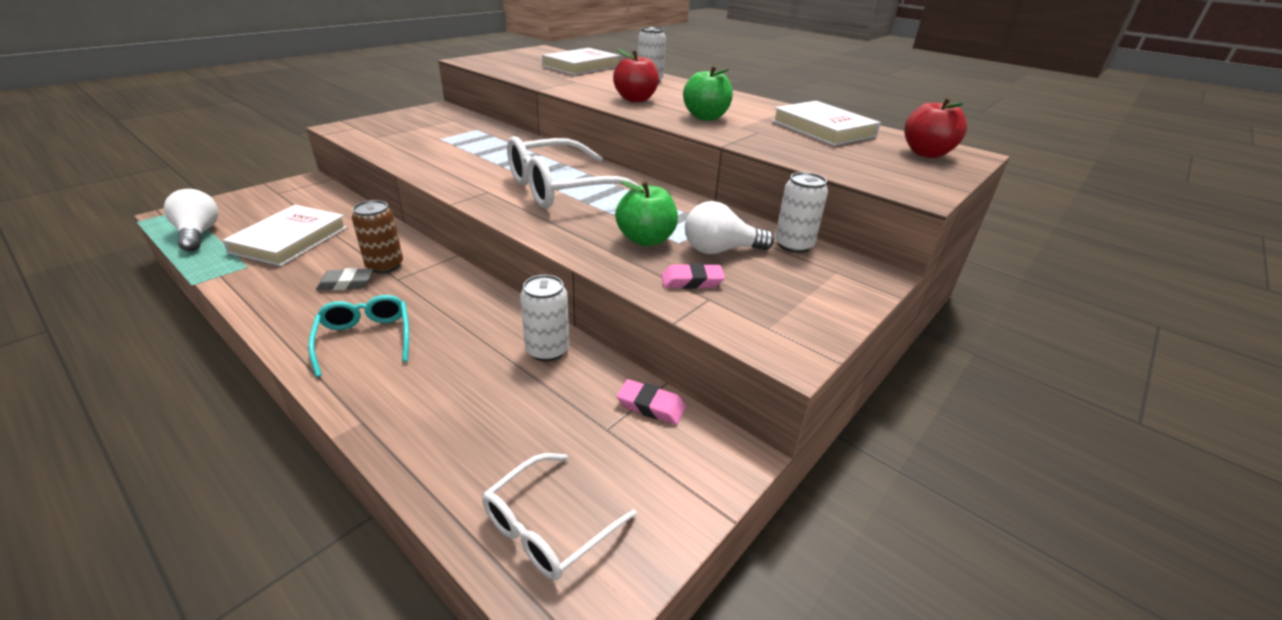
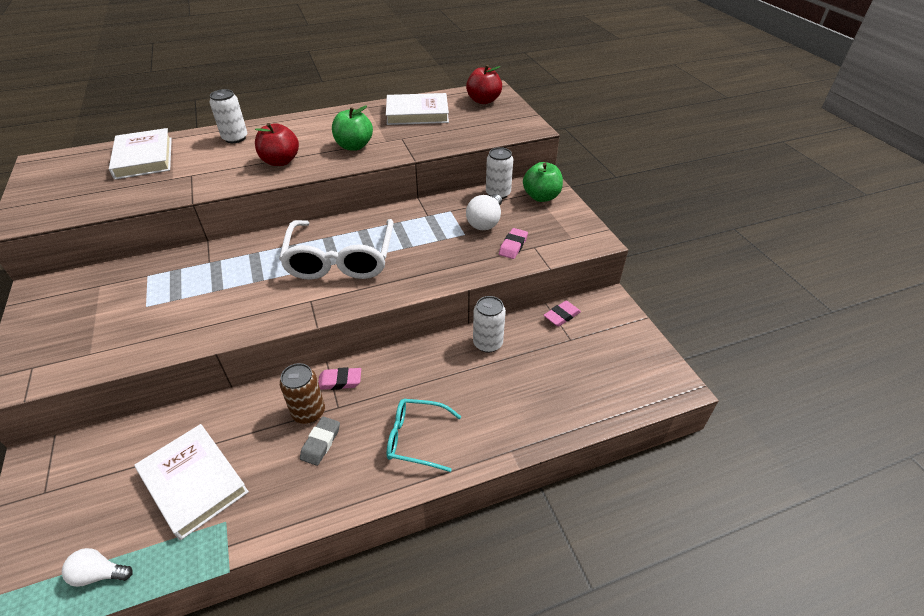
camera: 60 degrees left, 10 degrees up
white light bulb [164,189,218,251] -> white light bulb [62,548,133,587], size x0.65
white glasses [482,453,637,580] -> none
green apple [615,181,678,246] -> green apple moved to [523,162,563,202]
none -> pink eraser [318,367,361,390]

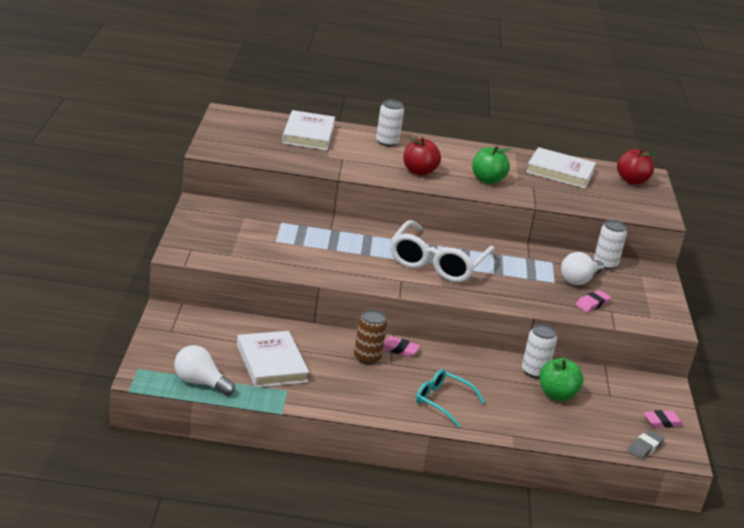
camera: 20 degrees right, 15 degrees down
white light bulb [62,548,133,587] -> white light bulb [174,345,235,396], size x1.55
grey eraser [300,416,340,466] -> grey eraser moved to [627,430,665,459]
green apple [523,162,563,202] -> green apple moved to [539,358,584,401]
pink eraser [544,301,581,327] -> pink eraser moved to [644,410,683,428]

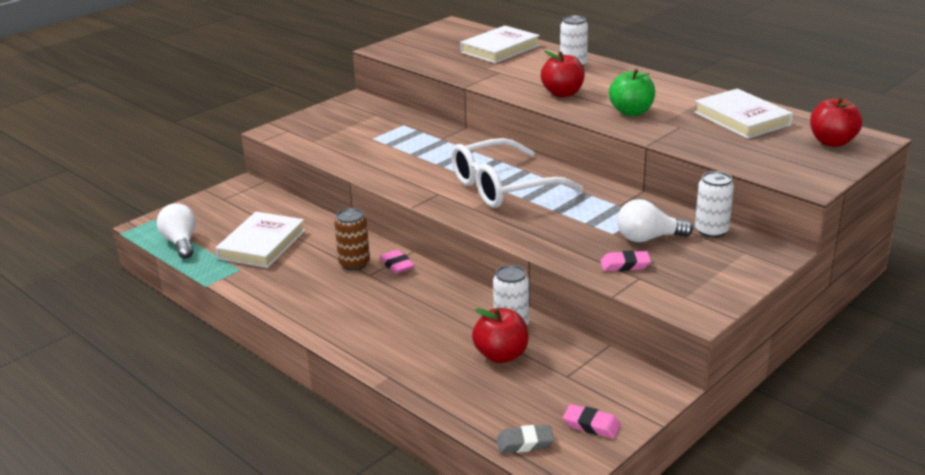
camera: 45 degrees right, 0 degrees up
turquoise glasses [416,369,485,427] -> none
green apple [539,358,584,401] -> red apple [472,308,528,363]

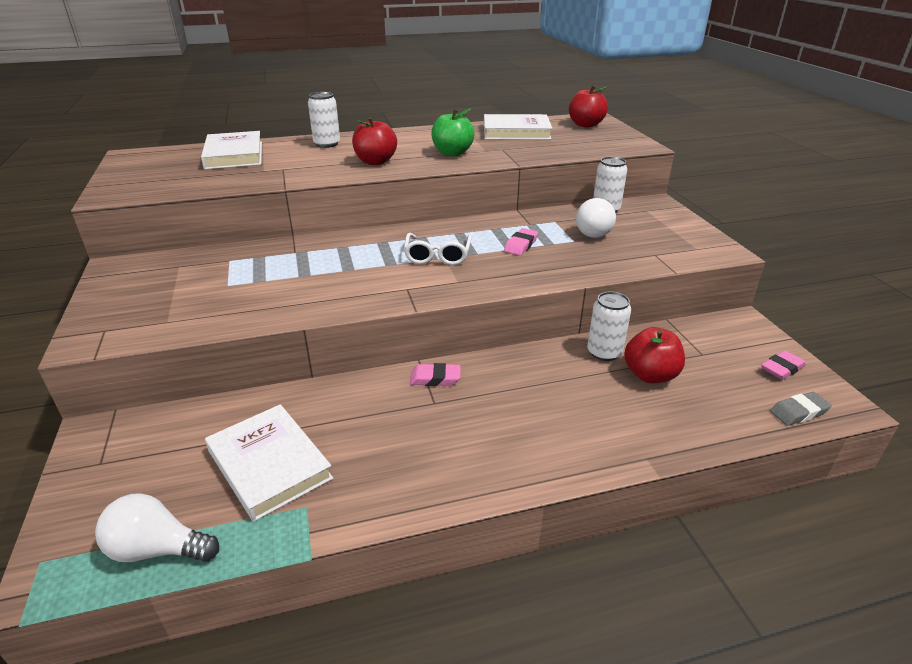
camera: 60 degrees left, 5 degrees up
brown can [334,208,370,270] -> none
white glasses [451,138,583,208] -> white glasses [404,233,472,265], size x0.57
grey eraser [496,425,554,453] -> grey eraser turned 45 degrees clockwise [770,392,832,426]
pink eraser [600,250,651,271] -> pink eraser moved to [504,228,538,255]

